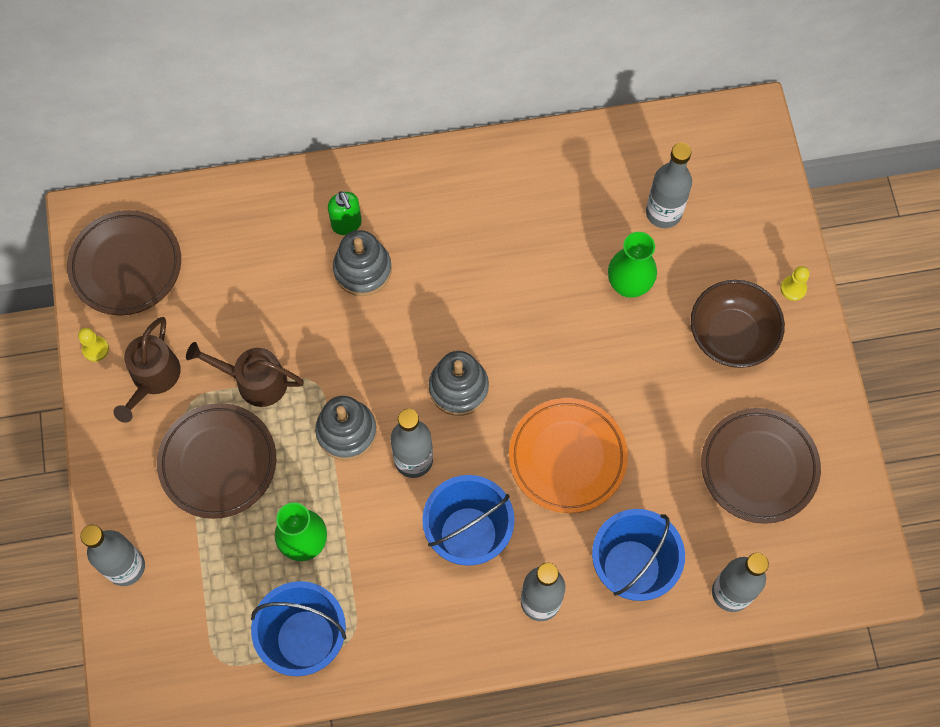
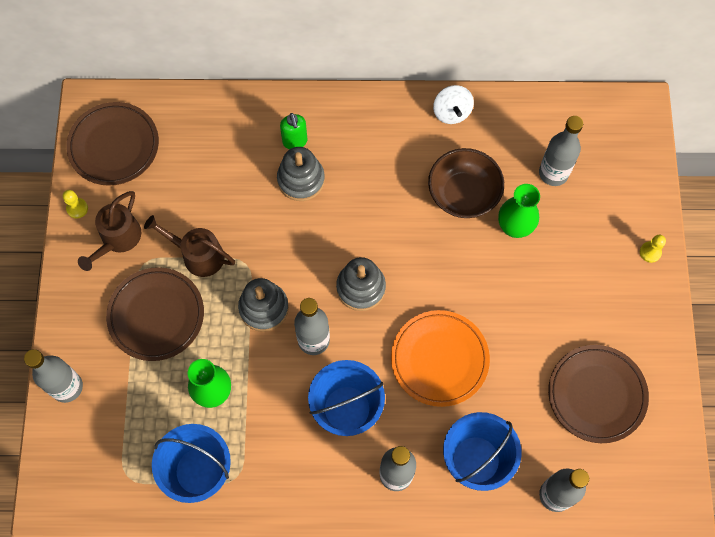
camera: 10 degrees right, 0 degrees up
brown bowl [691,280,785,368] -> brown bowl moved to [428,148,504,218]
none -> white spinning top [433,85,474,124]

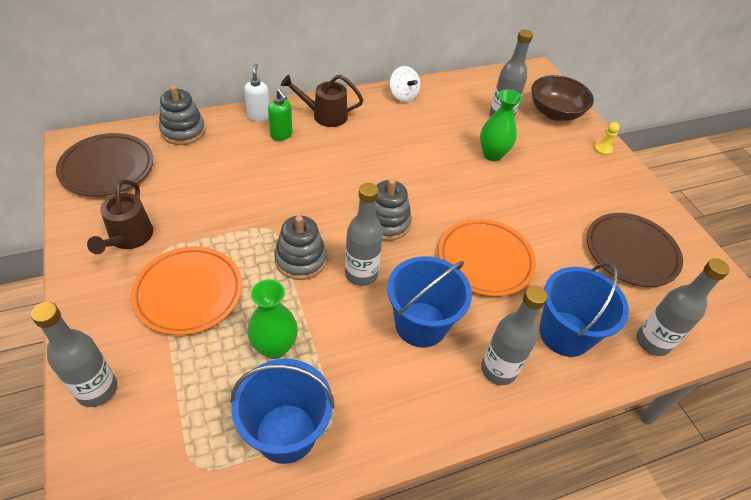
camera: 25 degrees left, 20 degrees down
yellow pawn [63,190,88,219] -> none
brown plate [106,267,204,361] -> orange plate [131,246,242,335]
brown watering can [144,215,235,277] -> brown watering can moved to [281,75,364,127]
grey stacking toy [277,147,325,201] -> grey stacking toy moved to [159,85,205,145]
brown bowl [428,148,504,218] -> brown bowl moved to [531,75,594,121]
none -> white soap dispenser [244,63,269,122]

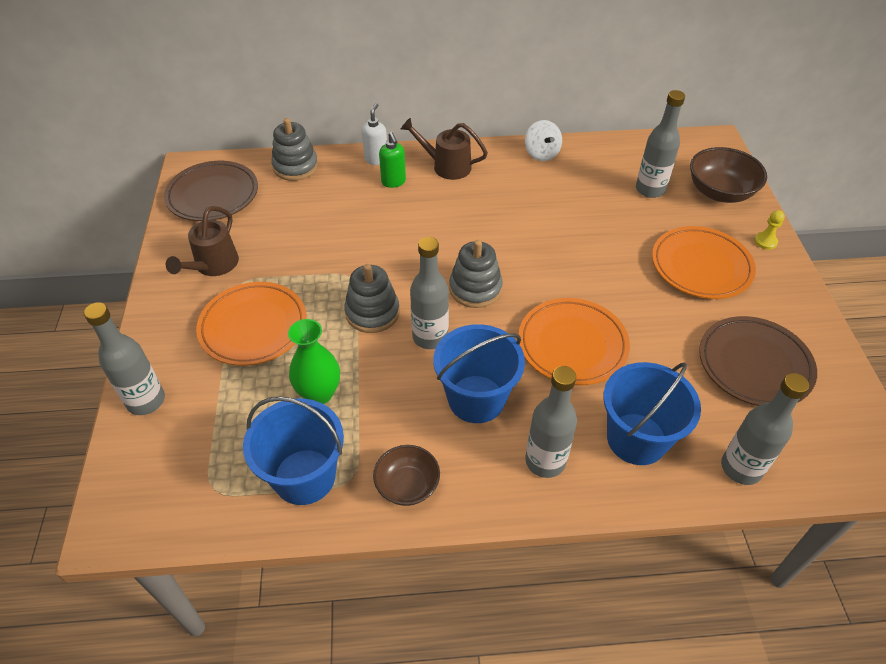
camera: 20 degrees right, 0 degrees up
green vase [480,89,522,161] -> none
none -> brown bowl [373,445,440,506]
none -> orange plate [652,226,756,299]

